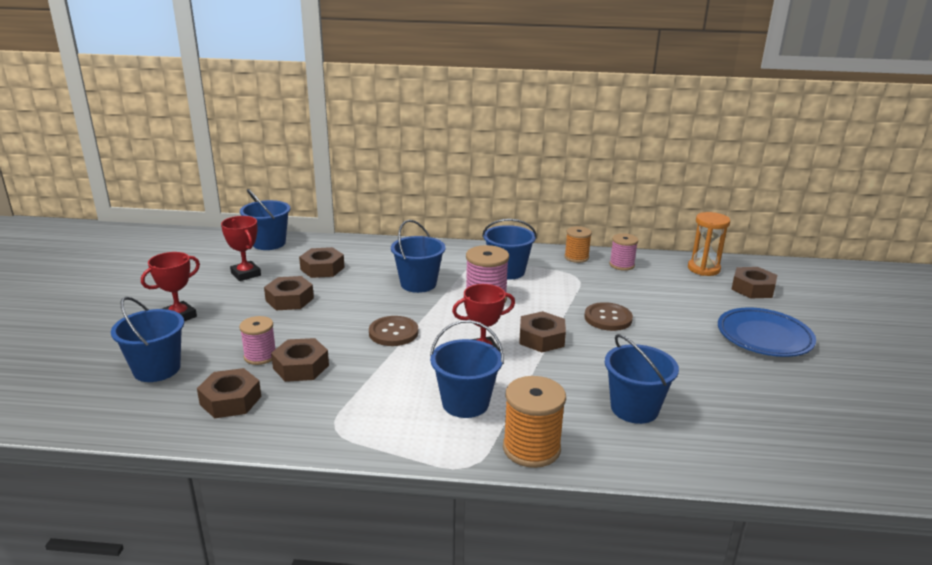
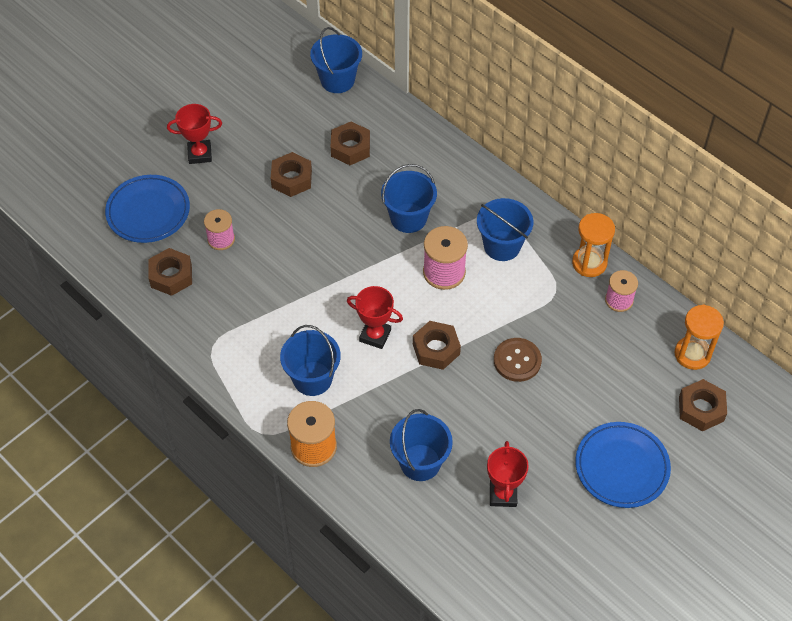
camera: 40 degrees right, 30 degrees up
blue bucket [111,297,184,382] -> blue plate [105,175,190,243]
red trophy [221,216,261,281] -> red trophy moved to [487,441,529,507]
brown nut [271,338,329,382] -> none
brown button [369,316,418,346] -> none
orange spool [564,226,592,263] -> orange hourglass [572,213,615,277]

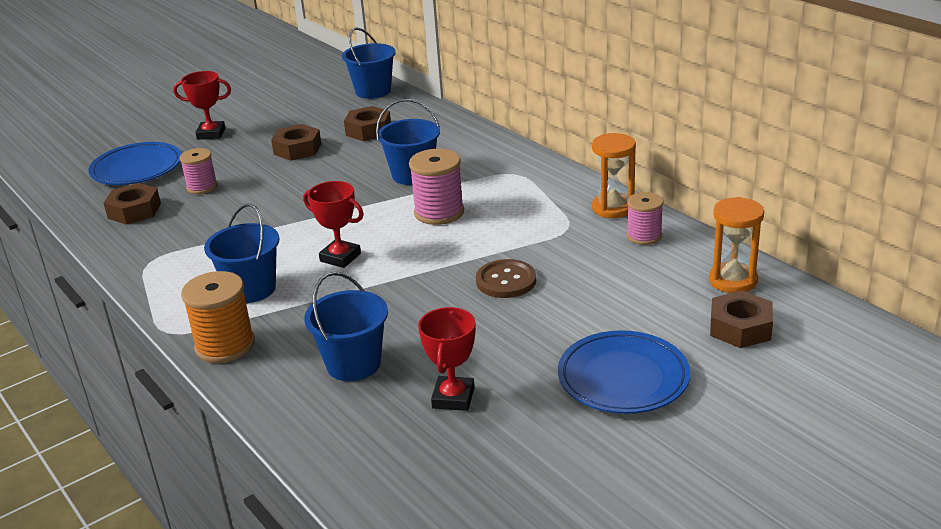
camera: 10 degrees right, 25 degrees down
brown nut [413,321,461,370] -> none
blue bucket [477,198,533,261] -> none

